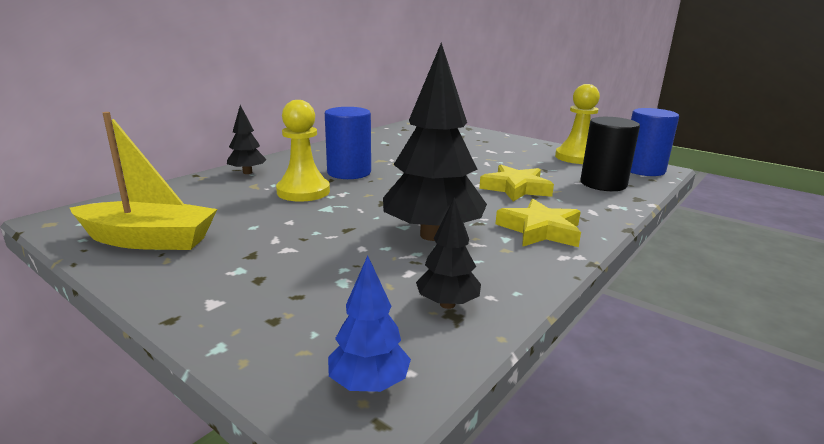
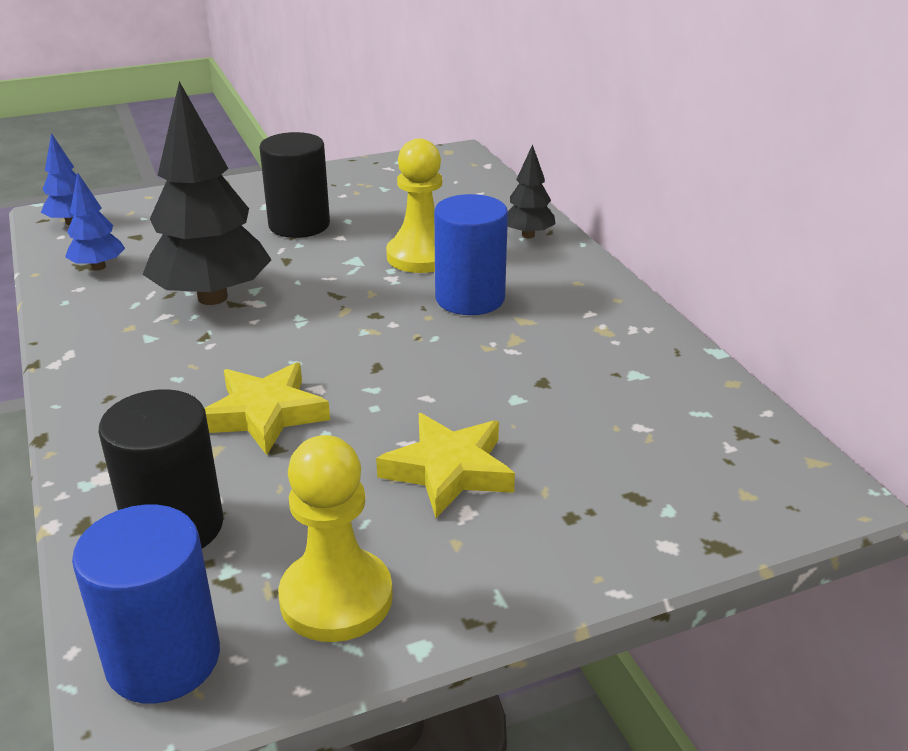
camera: 120 degrees right, 10 degrees up
yellow boat [70,112,217,250] -> none
black tree [416,197,481,309] -> blue tree [65,172,125,271]
yellow star [496,199,581,247] -> yellow star moved to [376,413,515,518]
none -> black cylinder [259,132,330,238]

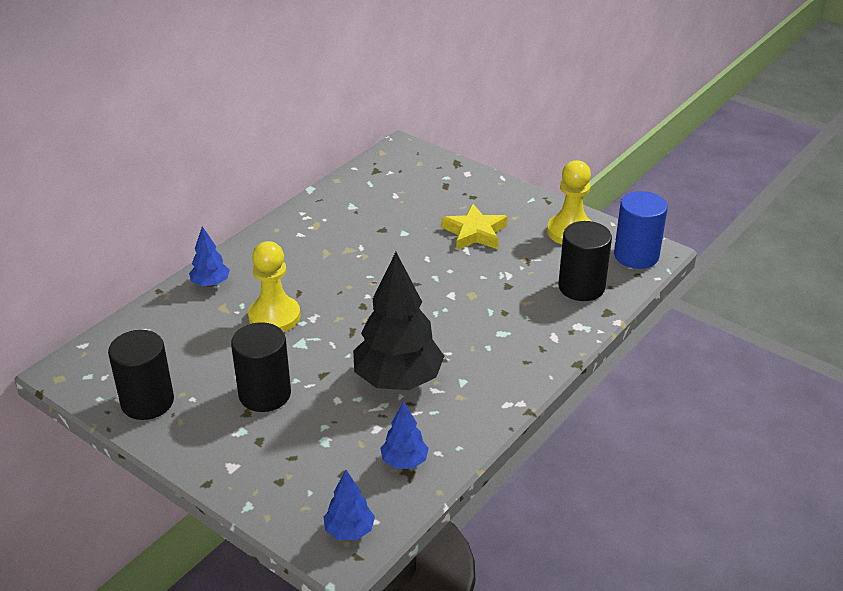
camera: 120 degrees left, 5 degrees up
yellow star [204,363,330,455] -> none
blue cylinder [434,194,508,315] -> none
black tree [507,144,555,238] -> blue tree [189,226,230,287]
none -> black cylinder [108,330,174,420]

